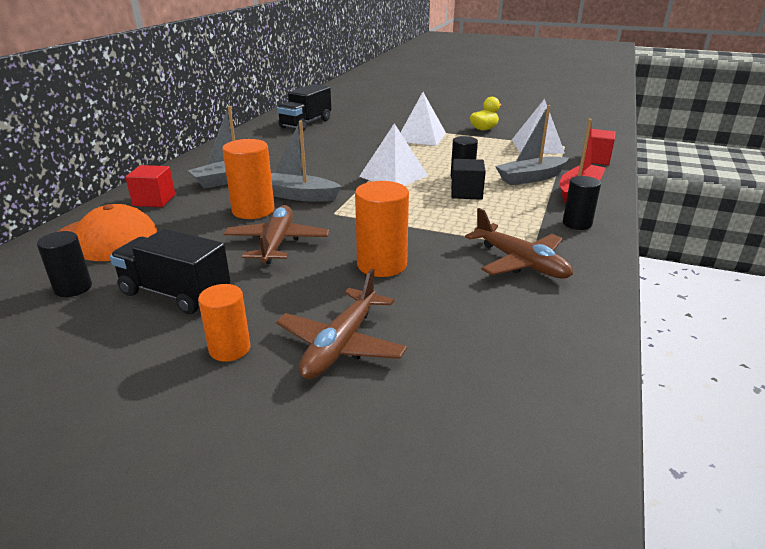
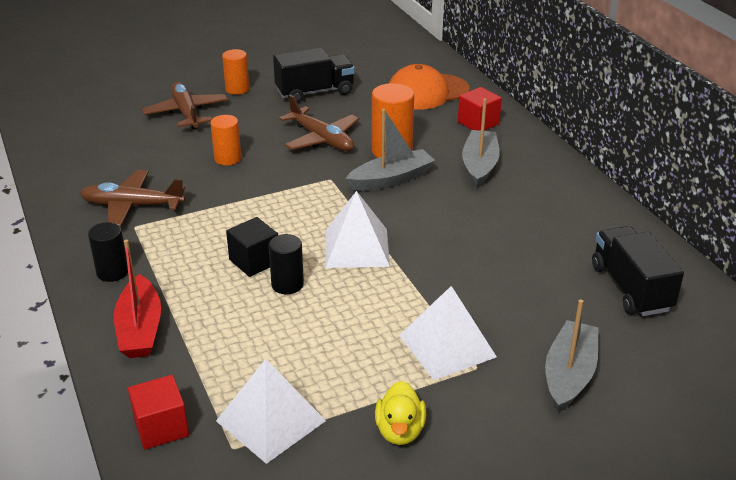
camera: 135 degrees right, 5 degrees up
black cylinder [37,231,92,297] -> none
orange cylinder [355,181,409,277] -> orange cylinder [210,115,241,165], size x0.65
grey boat [495,105,569,185] -> grey boat moved to [545,300,598,413]

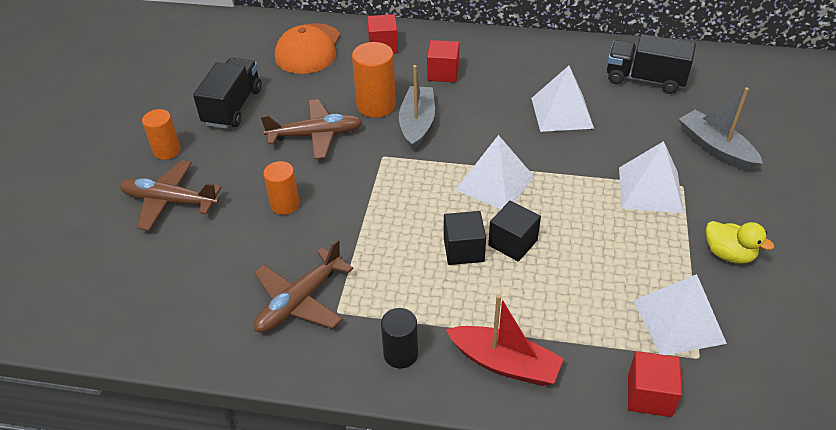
camera: 55 degrees left, 10 degrees up
black cylinder [268,234,304,294] -> black cube [488,200,541,262]
grey boat [462,98,500,188] -> red cube [427,40,459,82]
none -> white pyramid [531,66,594,132]

